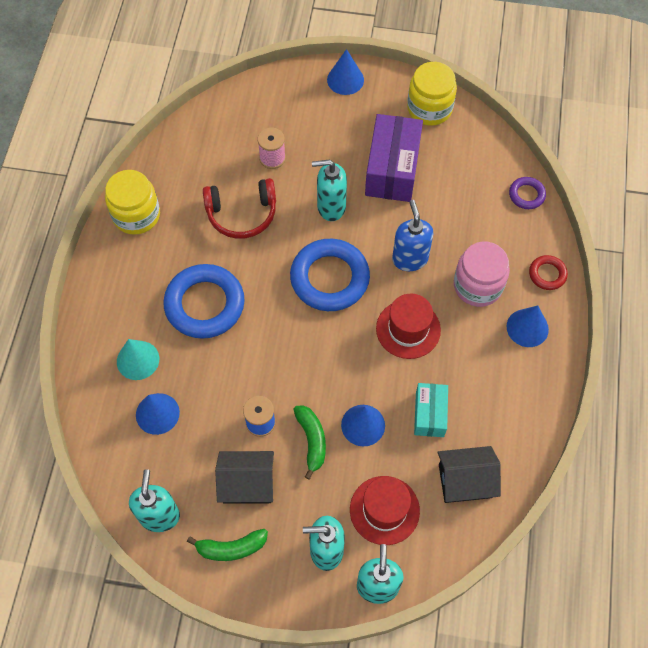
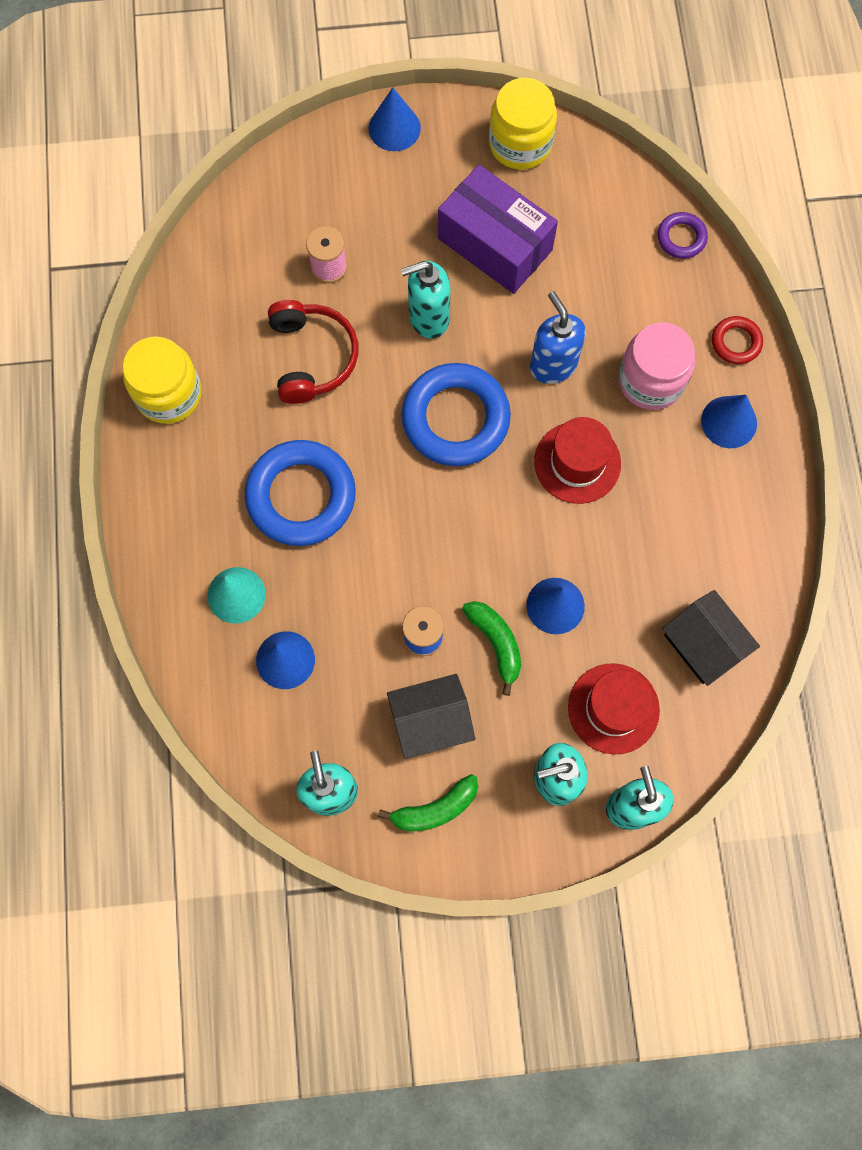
camera: 15 degrees left, 10 degrees up
red headphones [203,178,276,239] -> red headphones turned 75 degrees counterclockwise [268,300,358,404]
purple box [365,114,423,202] -> purple box turned 45 degrees counterclockwise [438,165,558,294]
turquoise box [414,383,448,437] -> none
black house [437,446,501,503] -> black house turned 75 degrees clockwise [662,590,760,686]

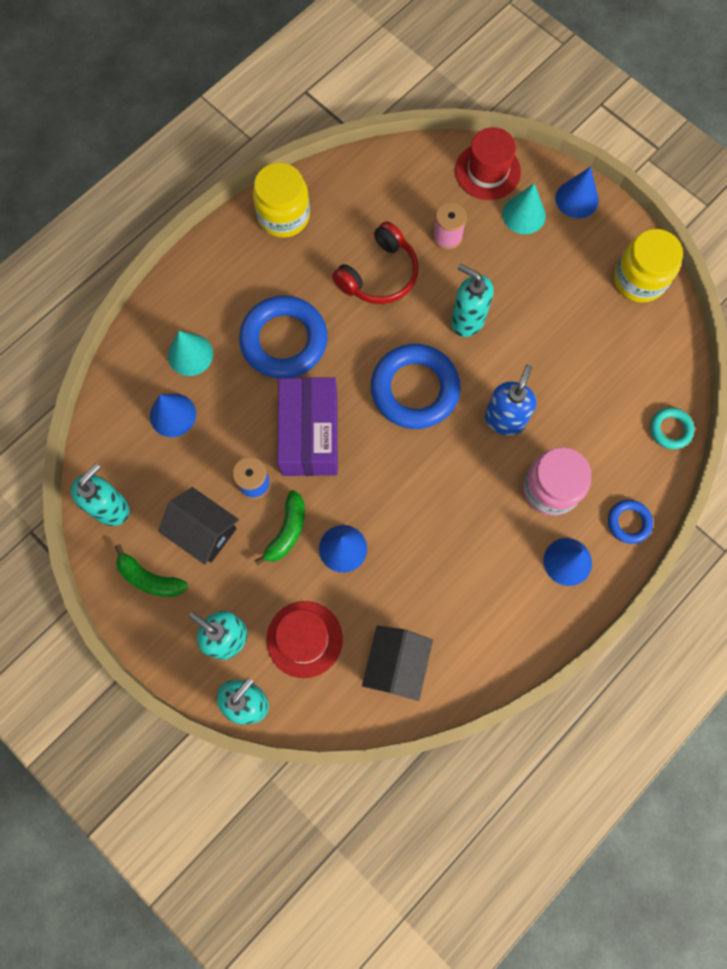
camera: 50 degrees right, 0 degrees up
purple box [438,165,558,294] -> purple box moved to [277,377,338,476]
red hat [534,417,621,504] -> red hat moved to [455,127,521,200]
purple ring [657,212,708,259] -> turquoise ring [650,407,694,449]
red ring [712,316,763,364] -> blue ring [608,500,653,544]
none -> turquoise cone [502,183,546,234]

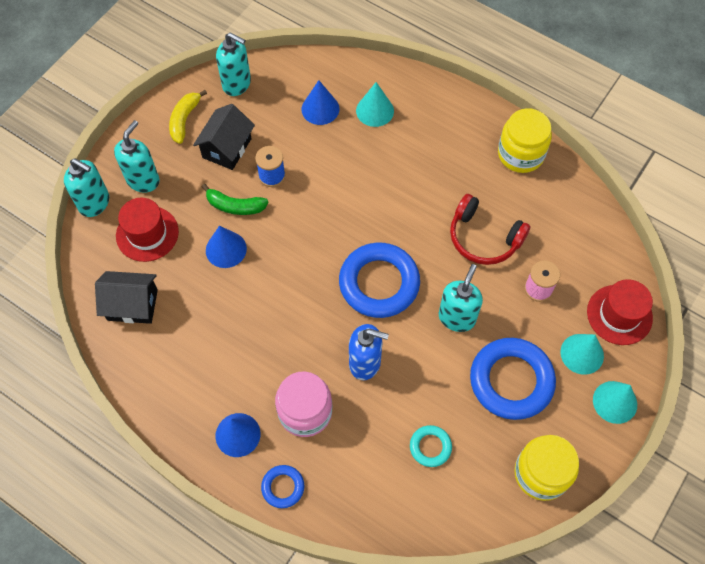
camera: 80 degrees right, 10 degrees down
green banana [115,544,188,597] -> yellow banana [169,90,207,144]
blue ring [239,295,328,378] -> blue ring moved to [470,338,556,420]
purple box [277,377,338,476] -> none
blue cone [555,167,599,218] -> turquoise cone [593,381,637,424]
turquoise ring [650,407,694,449] -> turquoise ring moved to [410,425,452,467]

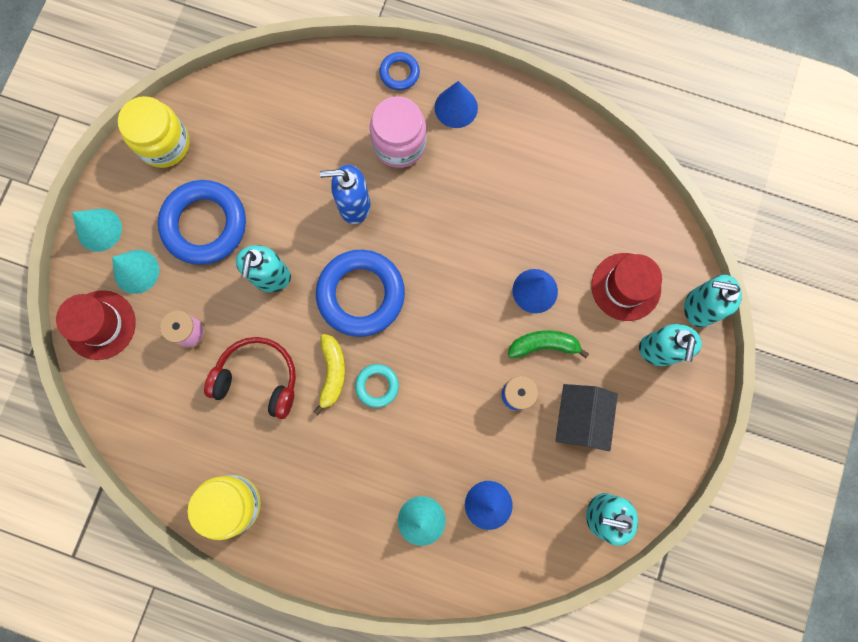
camera: 165 degrees right, 15 degrees up
black house [95,271,158,324] -> none
yellow banana [169,90,207,144] -> yellow banana moved to [313,334,345,415]
turquoise ring [410,425,452,467] -> turquoise ring moved to [355,364,399,408]

